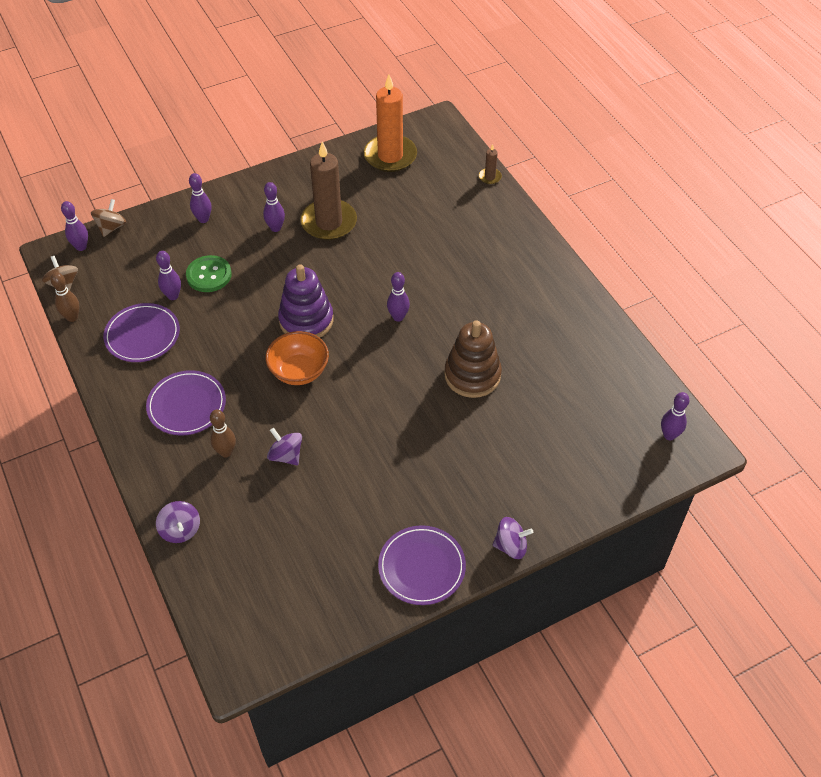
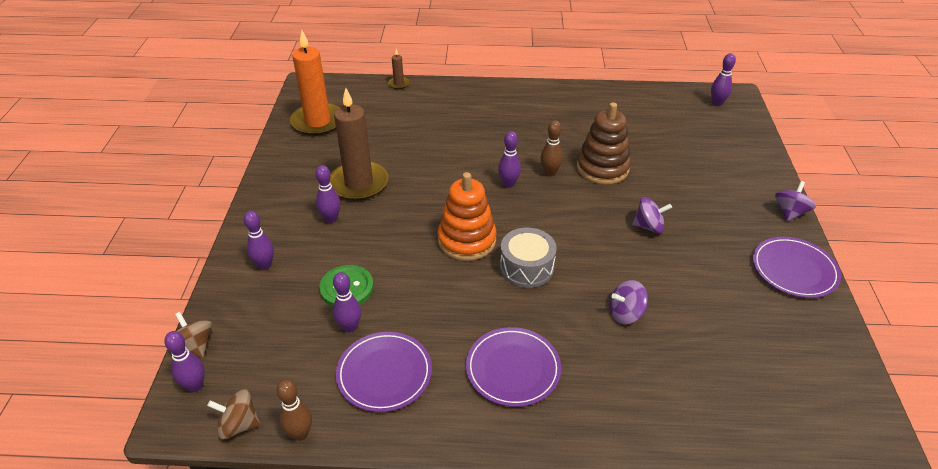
camera: 60 degrees left, 10 degrees down
purple spinning top [156,501,200,543] -> purple spinning top moved to [632,197,672,233]
brown bowling pin [210,409,236,457] -> brown bowling pin moved to [541,120,563,177]
orange bowl [265,331,329,385] -> grey drum [500,227,557,288]
purple stacking toy [278,264,333,338] -> orange stacking toy [438,172,497,261]

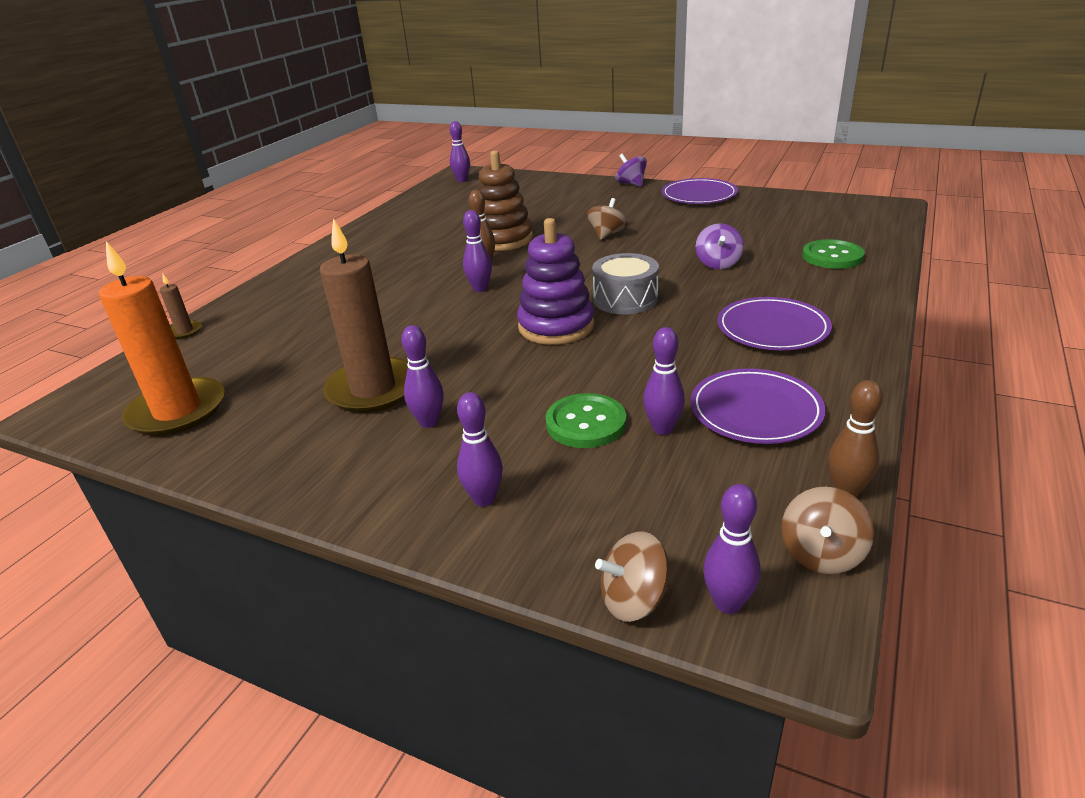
camera: 65 degrees left, 10 degrees down
orange stacking toy [438,172,497,261] -> purple stacking toy [517,218,594,345]
purple spinning top [632,197,672,233] -> brown spinning top [587,198,628,240]
none -> green button [802,239,865,269]

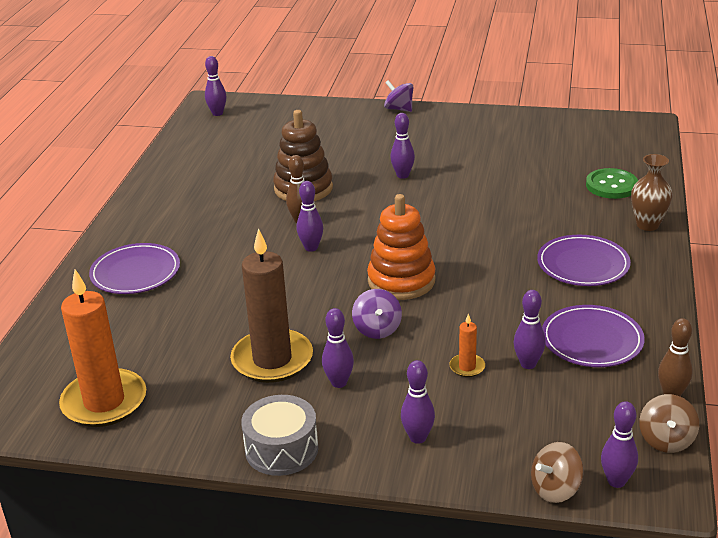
camera: 15 degrees left, 0 degrees up
brown candle [160,273,202,339] -> none
purple stacking toy [517,218,594,345] -> orange stacking toy [367,194,435,300]
green button [546,393,626,448] -> orange candle [450,313,485,377]
brown spinning top [587,198,628,240] -> purple bowling pin [390,113,415,179]
grey drum [592,253,659,314] -> grey drum moved to [241,395,318,476]
purple plate [661,178,738,204] -> purple plate moved to [89,243,180,294]
purple spinning top [696,223,744,269] -> purple spinning top moved to [352,289,402,339]
none -> brown vase [631,154,672,231]

